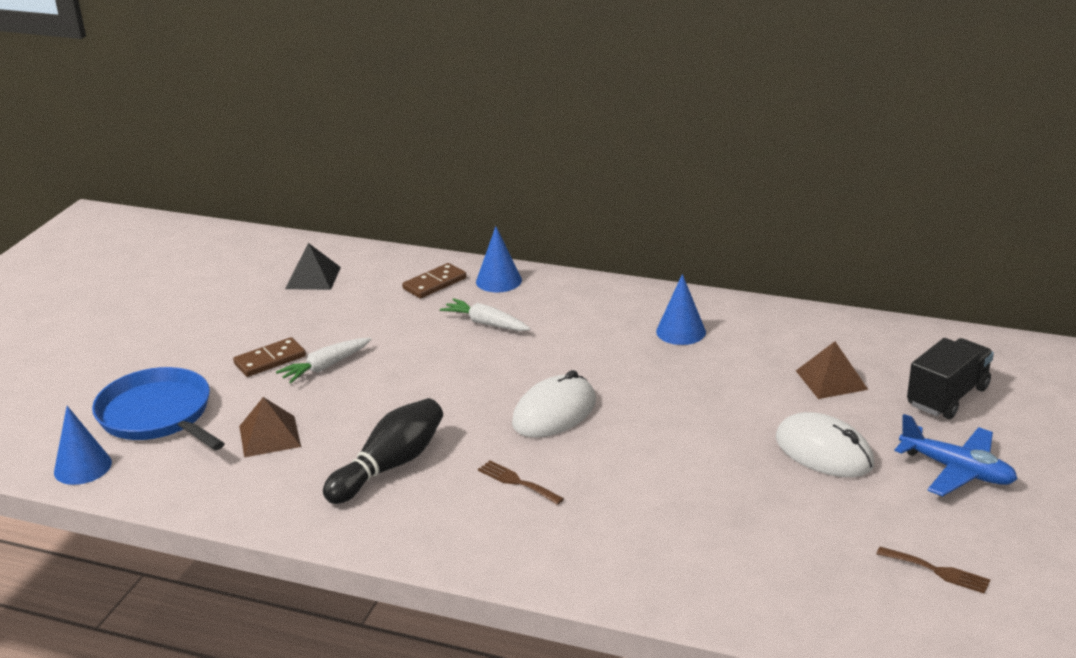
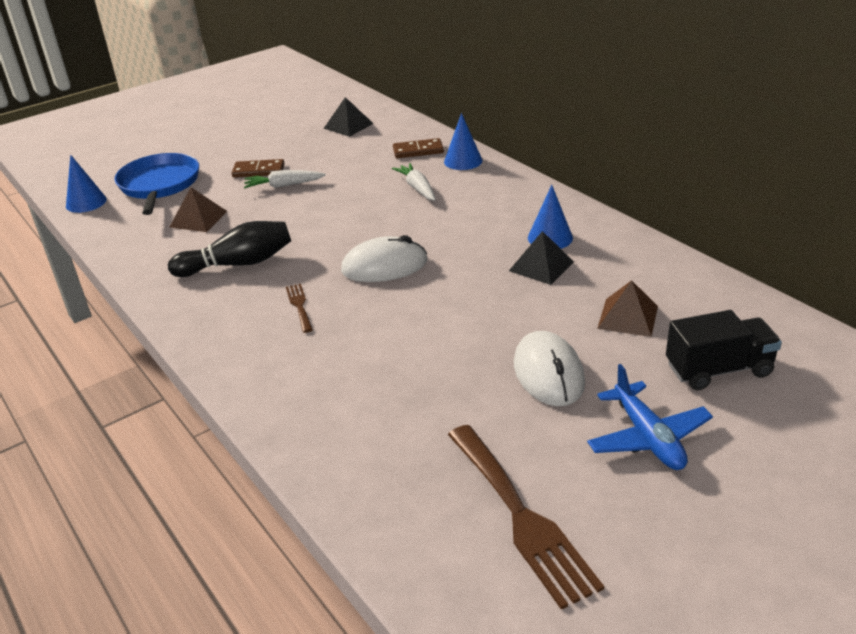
camera: 35 degrees right, 5 degrees up
brown fork [876,547,990,594] -> brown fork [448,425,604,610], size x2.15
none -> black pyramid [509,231,574,285]

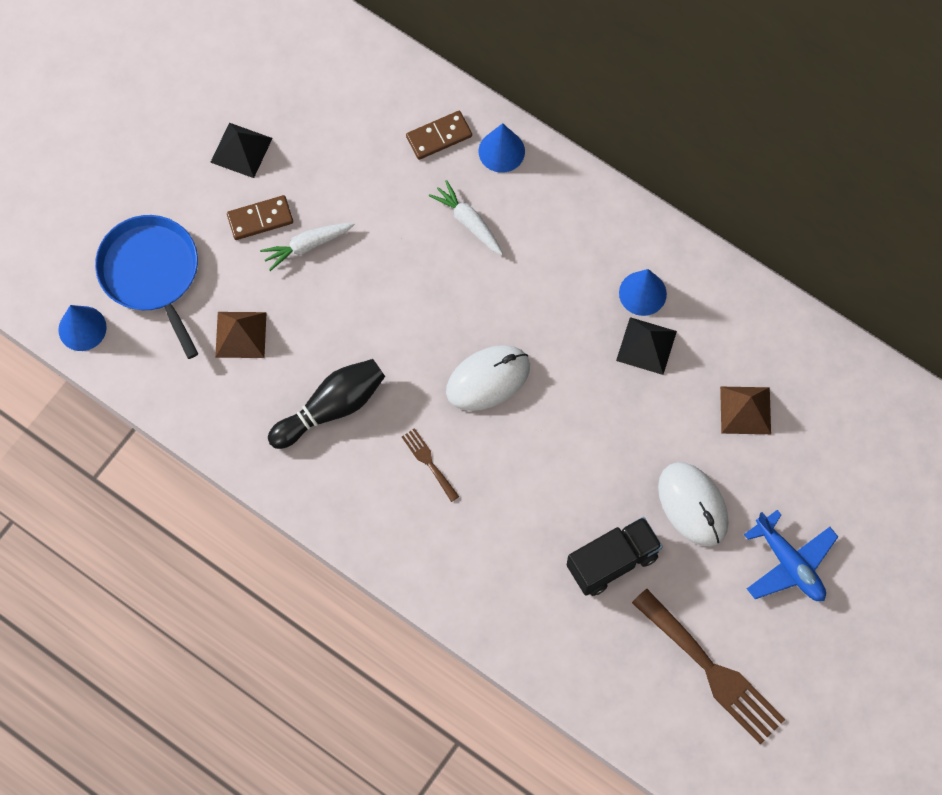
camera: 20 degrees left, 35 degrees up
black pyramid [323,97,374,137] -> black pyramid moved to [210,123,273,178]
black truck [666,310,782,390] -> black truck moved to [567,517,663,596]

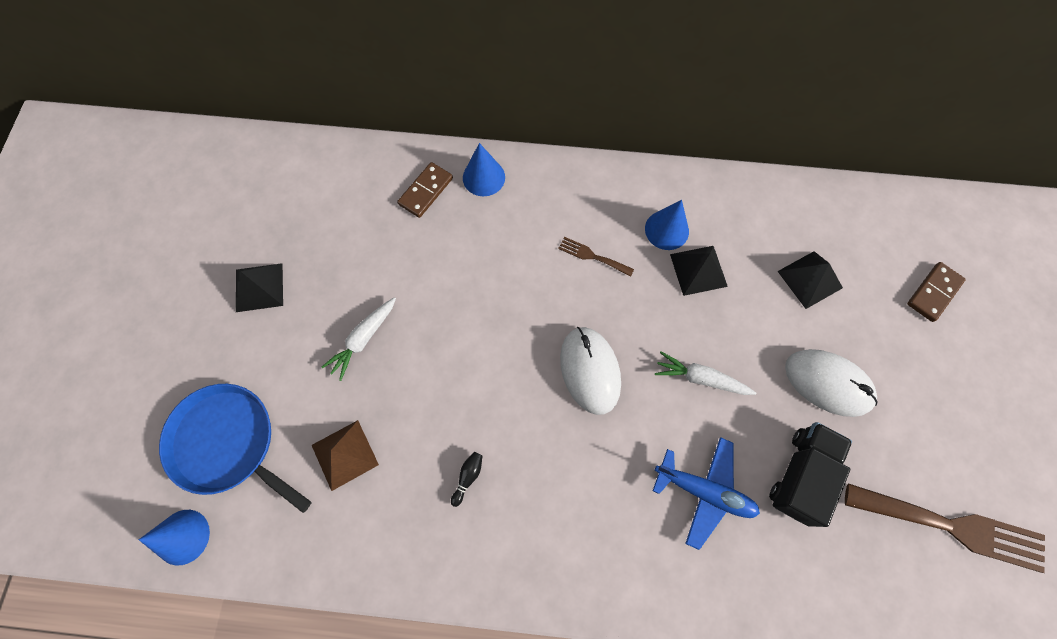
camera: 30 degrees left, 0 degrees up
brown domino [227,195,293,240] -> brown domino moved to [907,262,966,322]
black bowling pin [268,359,385,449] -> black bowling pin [451,452,482,507], size x0.40
brown fork [402,428,459,502] -> brown fork moved to [558,237,634,277]
white carrot [429,180,503,255] -> white carrot moved to [655,352,756,395]
white mouse [446,345,530,411] -> white mouse turned 45 degrees counterclockwise [560,327,621,415]
brown pyramid [720,387,771,434] -> black pyramid [777,251,843,309]
blue plane [744,510,838,601] -> blue plane moved to [653,437,760,550]

